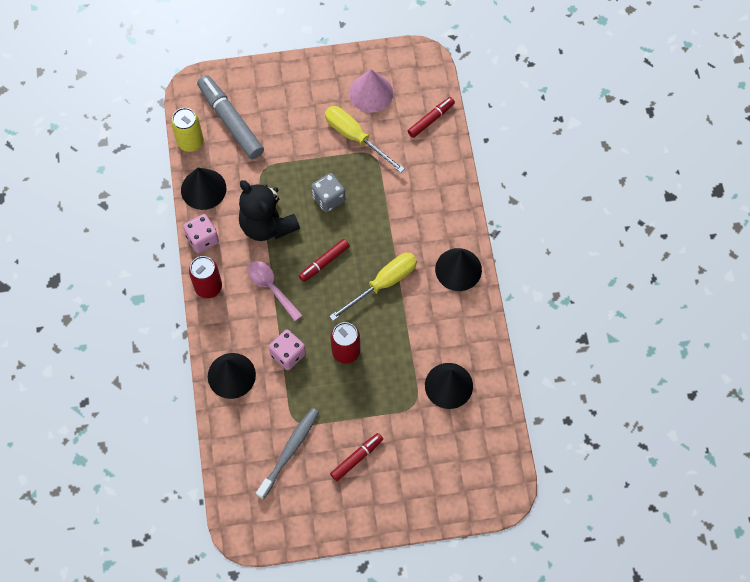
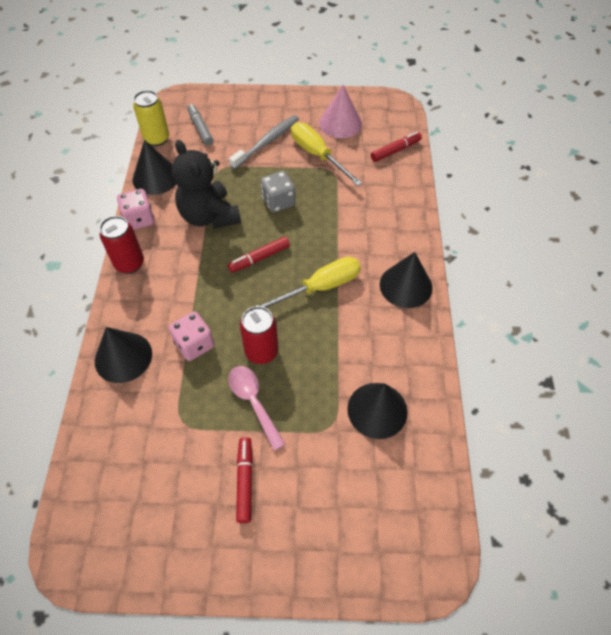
camera: 10 degrees right, 10 degrees down
grey marker [197,75,264,159] -> grey marker [187,104,213,145], size x0.56
pink spoon [248,261,303,321] -> pink spoon moved to [228,366,286,451]
grey toothbrush [256,408,319,499] -> grey toothbrush moved to [229,115,299,169]
red marker [330,433,383,481] -> red marker turned 60 degrees counterclockwise [236,437,253,523]

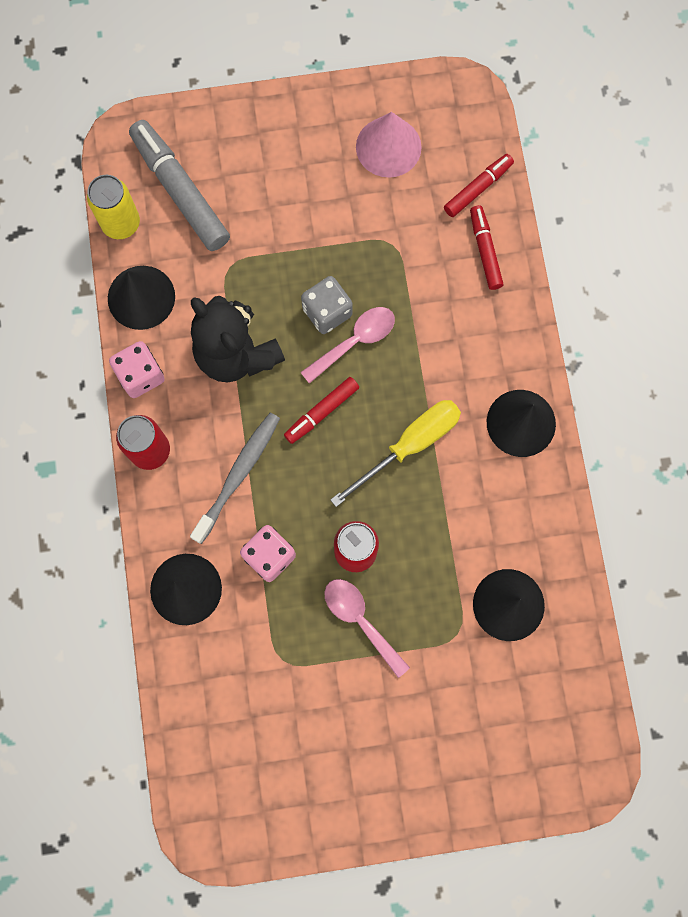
camera: 10 degrees left, 20 degrees up
grey marker [187,104,213,145] -> grey marker [129,120,230,251], size x1.77
grey toothbrush [229,115,299,169] -> grey toothbrush moved to [190,413,280,544]
red marker [236,437,253,523] -> red marker moved to [470,205,504,290]
yellow screwdriver [291,122,362,186] -> none
none -> pink spoon [300,307,395,384]

